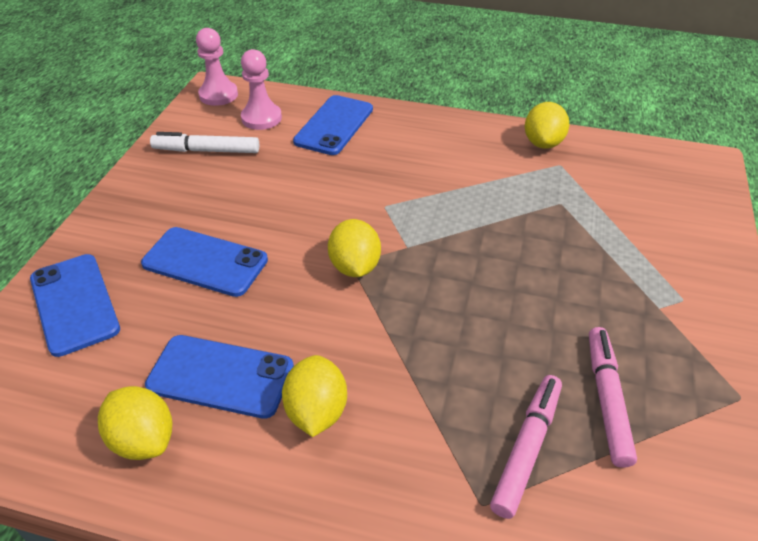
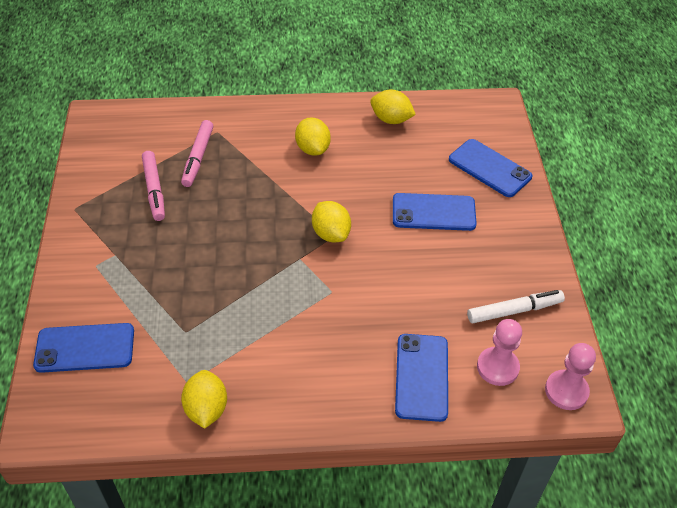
camera: 160 degrees right, 5 degrees up
blue phone [145,335,294,419] -> blue phone moved to [33,323,134,373]

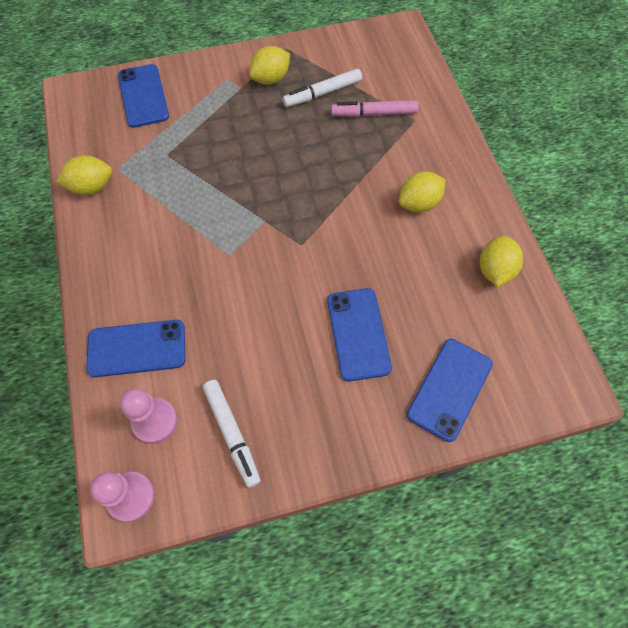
camera: 80 degrees right, 15 degrees up
pink marker [142,151,165,221] -> white marker [283,69,362,107]
yellow lemon [312,201,351,242] -> yellow lemon moved to [249,46,290,85]

